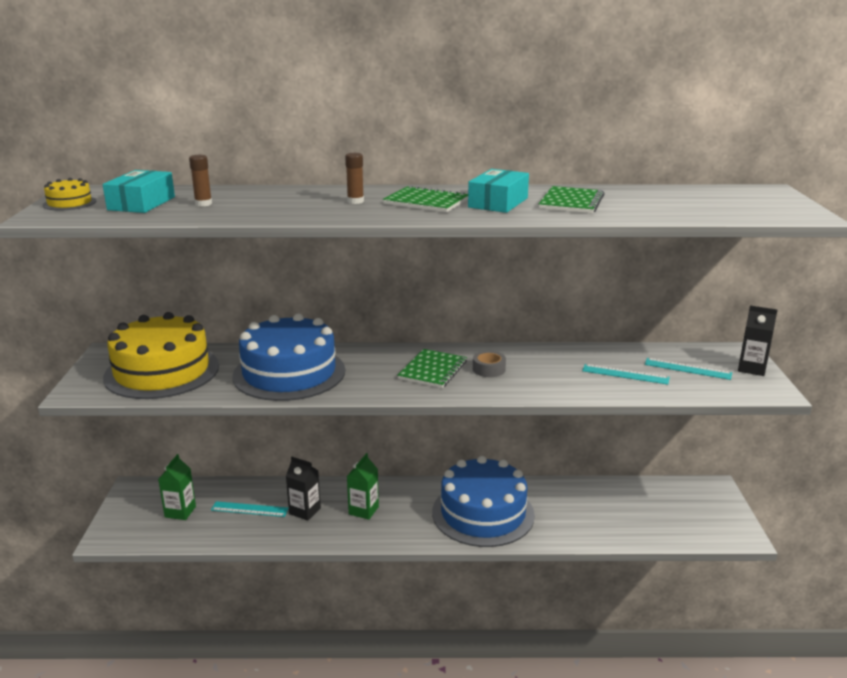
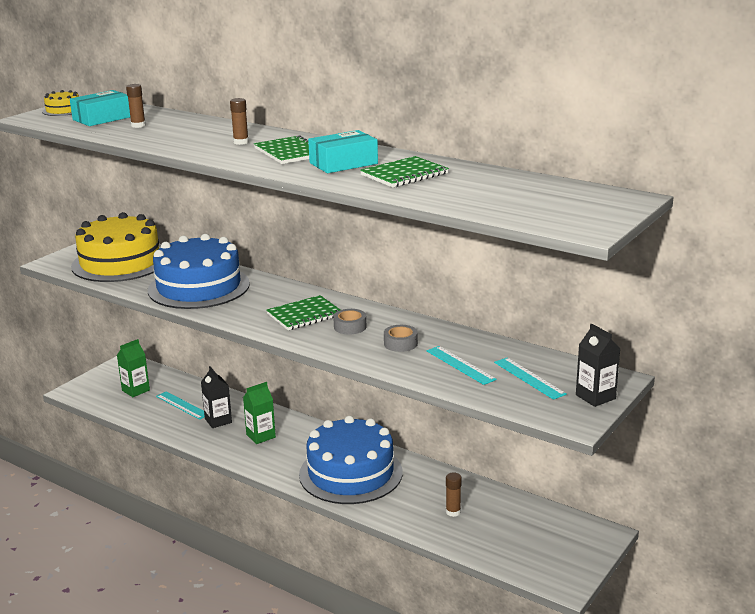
camera: 35 degrees right, 0 degrees up
none -> grey tape [384,325,418,352]
none -> brown glue stick [446,473,462,517]

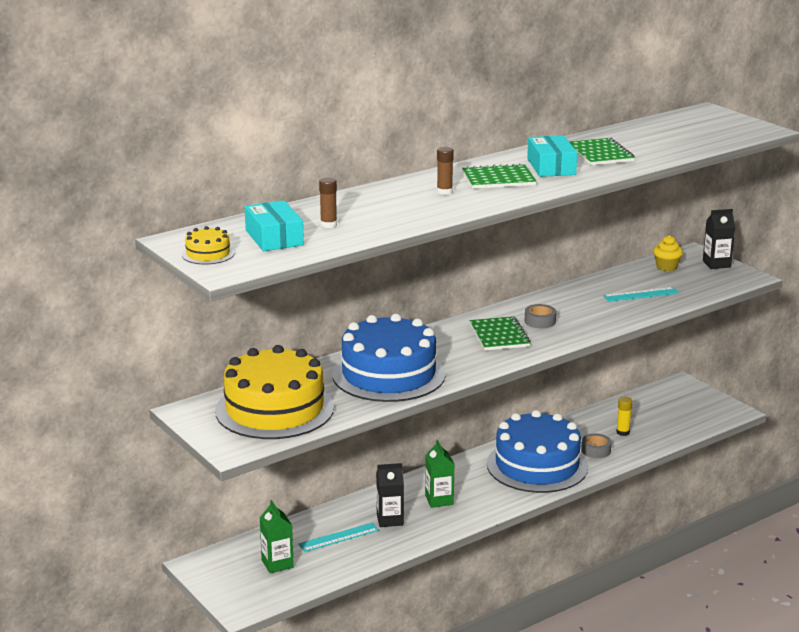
camera: 70 degrees left, 0 degrees up
grey tape [384,325,418,352] -> grey tape moved to [581,433,612,458]
brown glue stick [446,473,462,517] -> yellow glue stick [616,397,632,436]
turquoise ruler [494,358,567,400] -> none
none -> yellow cupcake [653,235,683,271]

